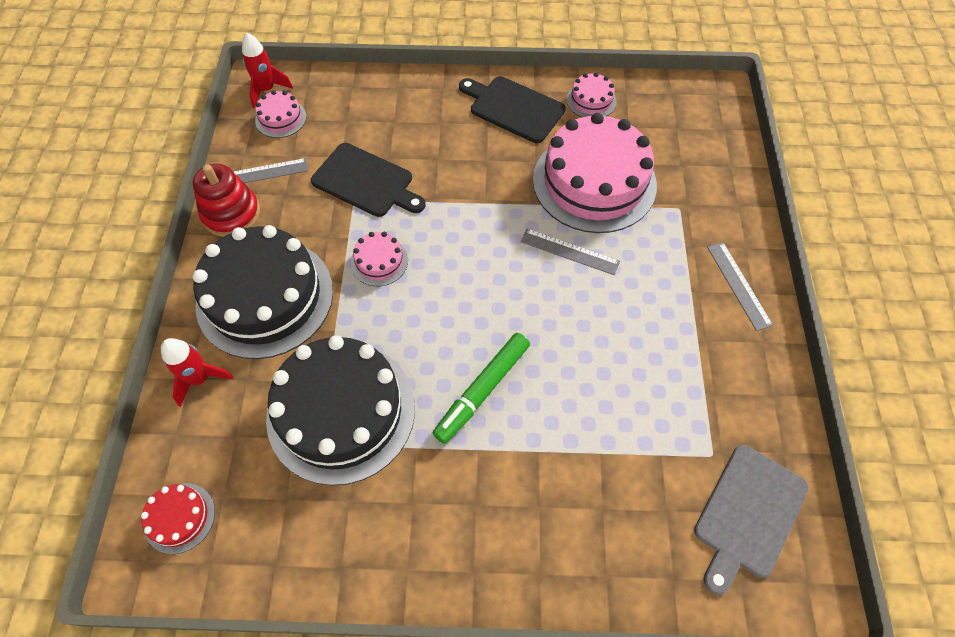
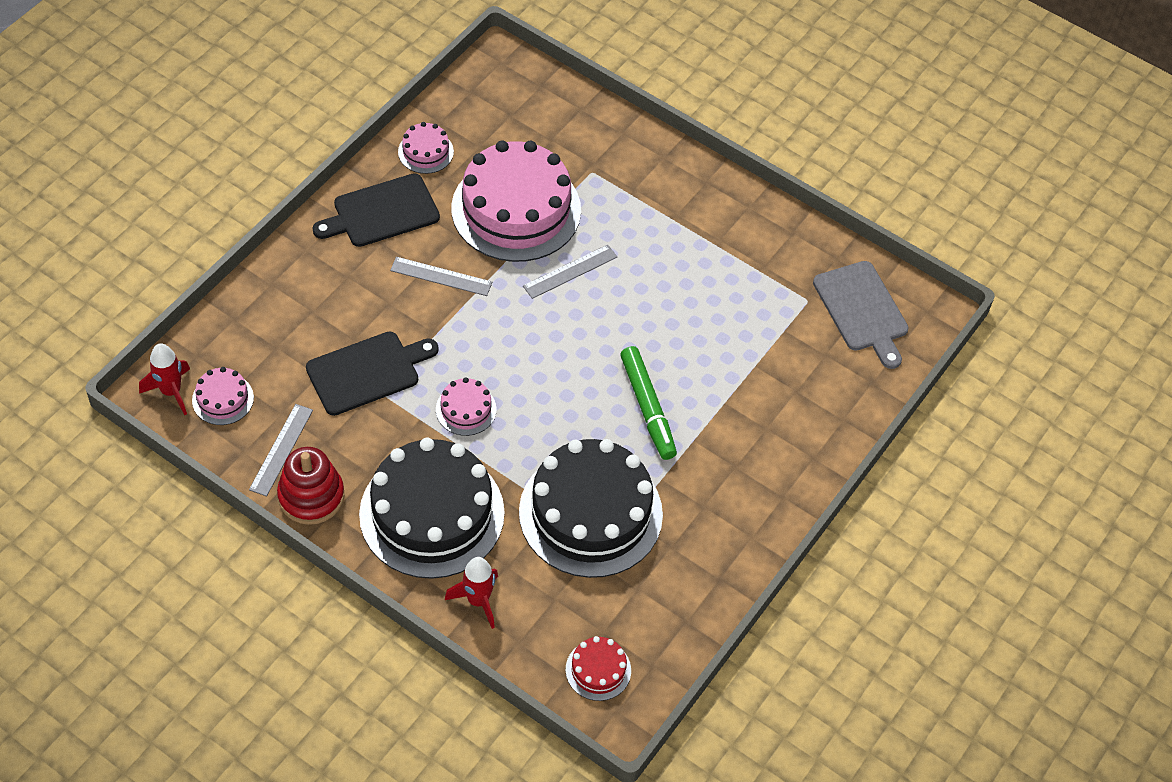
camera: 60 degrees left, 5 degrees down
grey ruler [707,242,773,331] -> grey ruler moved to [390,257,492,296]

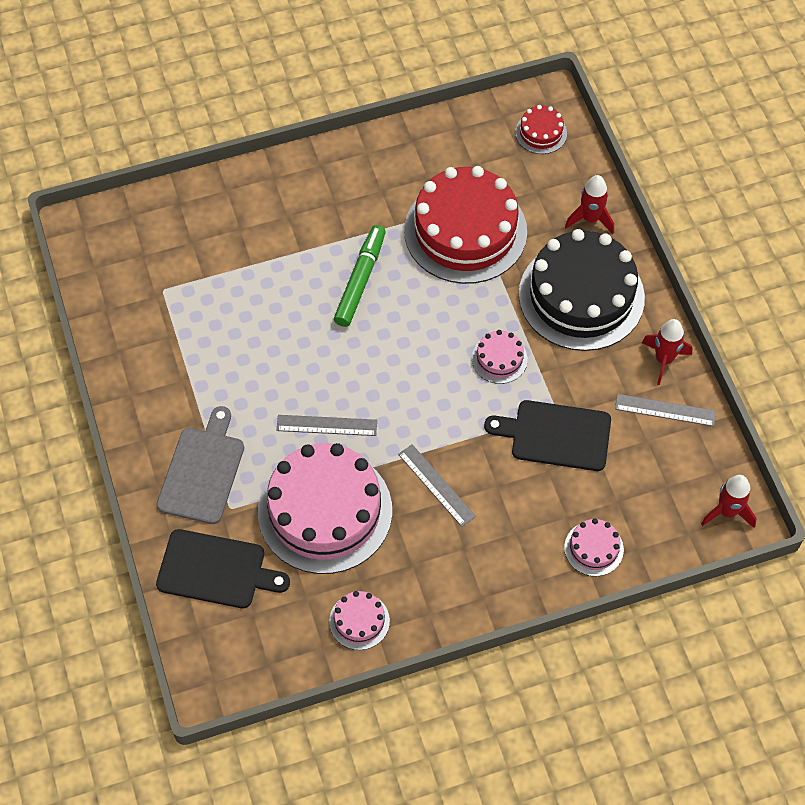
camera: 140 degrees left, 5 degrees up
pink cake [192,367,254,425] -> pink cake moved to [564,519,624,576]
grey ruler [249,404,313,497] -> grey ruler turned 45 degrees clockwise [615,394,716,426]
red stacking toy [277,447,344,525] -> red rocket [642,319,692,385]
black cutting board [313,173,440,247] -> black cutting board moved to [156,529,290,608]
black cake [519,439,663,578] -> red cake [404,166,527,284]
grey cutting board [813,261,909,369] -> grey cutting board moved to [157,406,244,524]

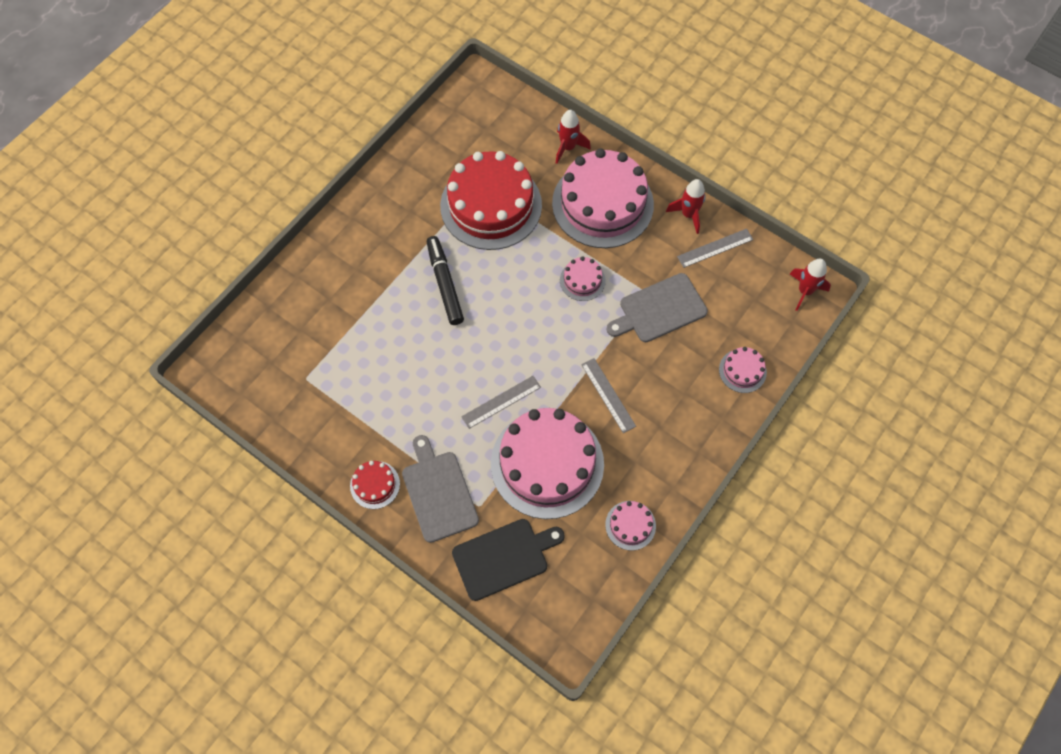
camera: 35 degrees left, 5 degrees up
green marker [334,225,386,327] -> black marker [427,236,464,325]
grey ruler [398,444,476,527] -> grey ruler turned 45 degrees clockwise [581,358,636,433]
black cutting board [484,400,611,471] -> grey cutting board [606,273,708,342]
red cake [515,105,567,154] -> red cake moved to [350,461,400,509]
black cake [519,229,645,351] -> pink cake [552,148,654,248]

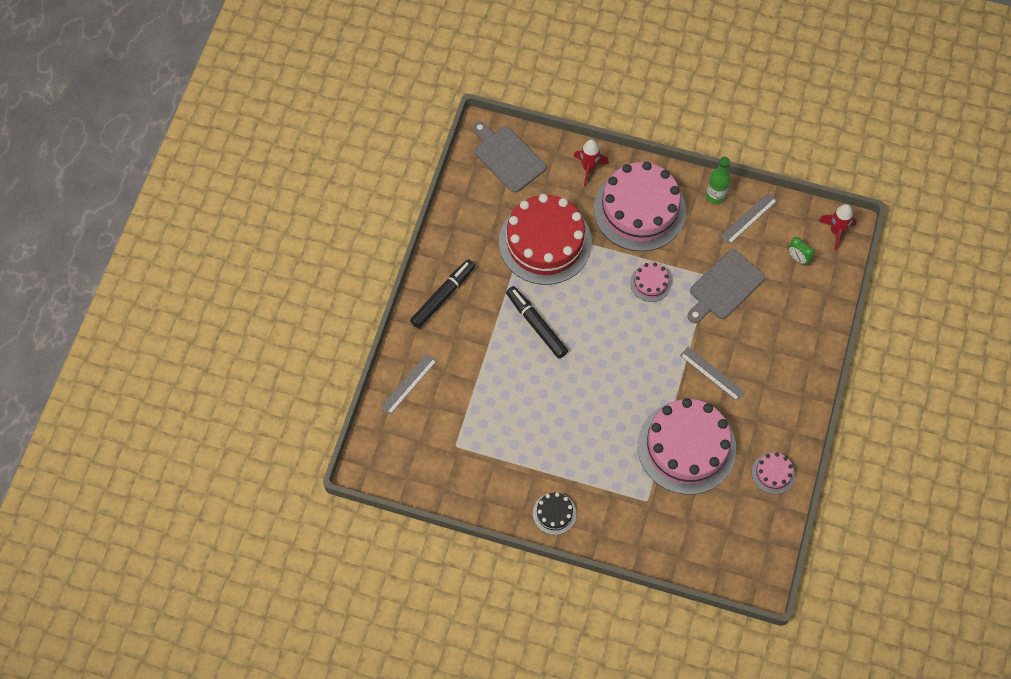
camera: 20 degrees left, 0 degrees up
red cake [350,461,400,509] -> black cake [533,493,576,535]
grey cutting board [402,435,479,543] -> grey cutting board moved to [473,121,546,193]
black cutting board [452,519,565,601] -> none
grey ruler [461,376,541,429] -> grey ruler moved to [380,354,437,415]
red rocket [666,179,706,234] -> green bottle [706,157,731,204]
pink cake [719,347,767,393] -> none
none -> black marker [410,259,475,329]
none -> green clock [788,237,814,265]

